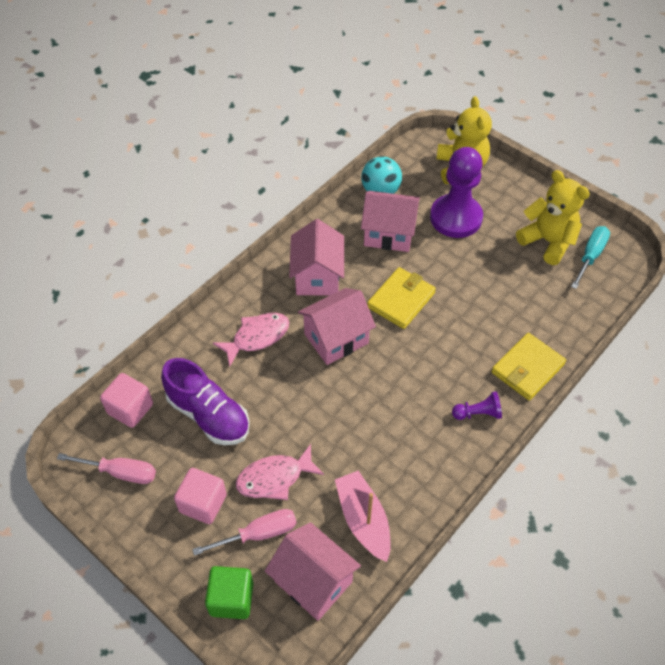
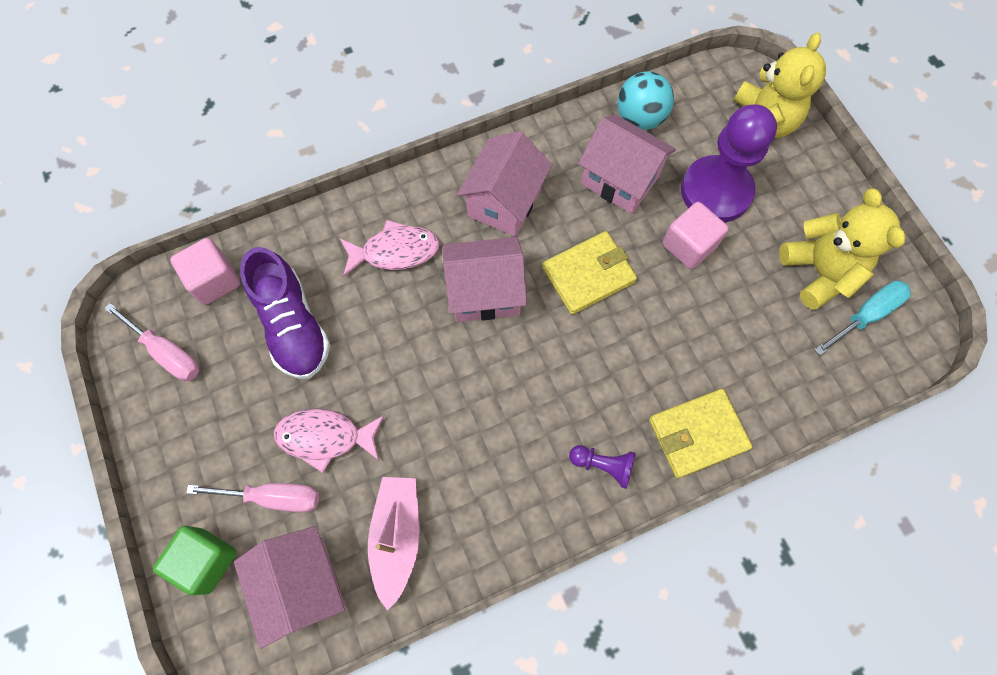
camera: 25 degrees right, 15 degrees up
pink cube [174,468,227,524] -> pink cube moved to [662,202,729,269]

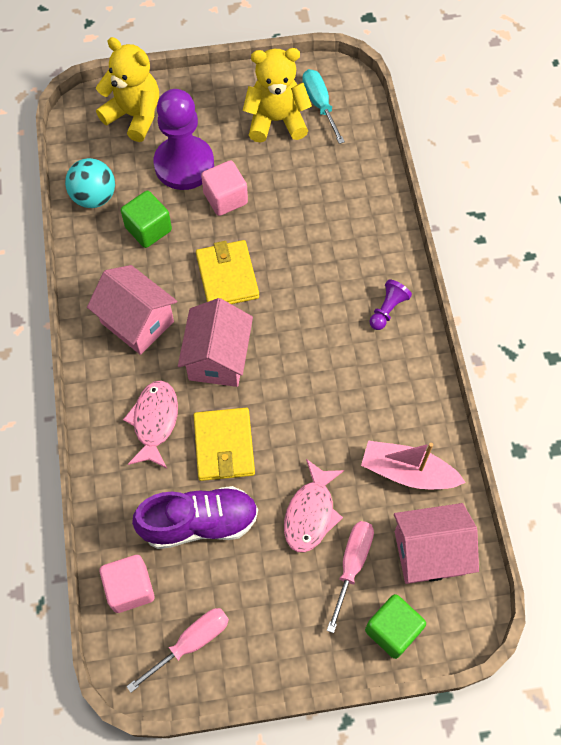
camera: 75 degrees left, 5 degrees down
pink house [578,115,676,214] -> green cube [121,191,172,248]
yellow wallet [649,389,753,478] -> yellow wallet moved to [194,408,255,481]

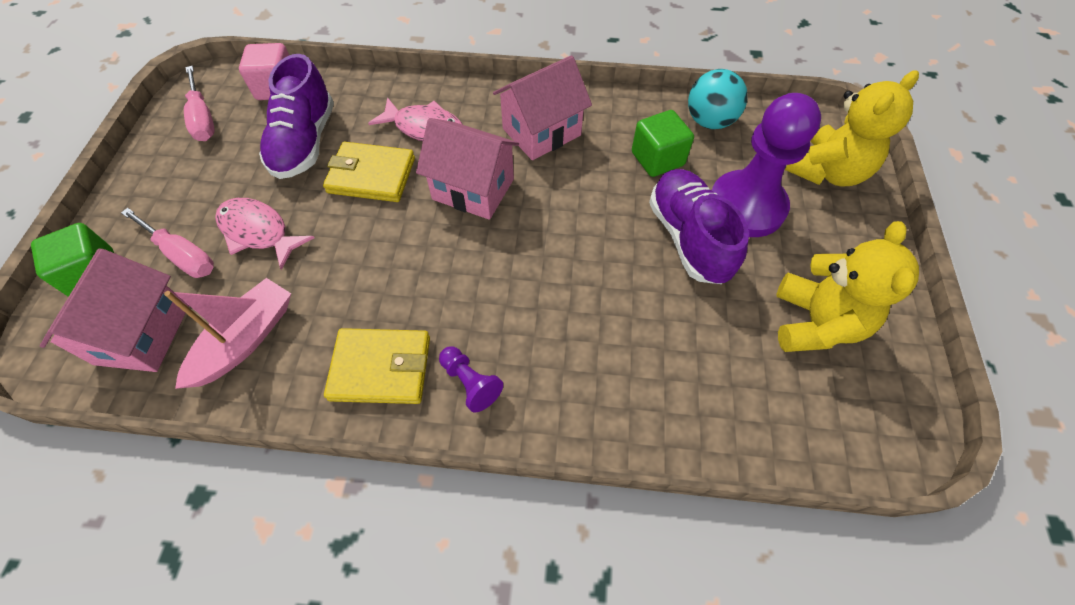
camera: 105 degrees right, 5 degrees down
yellow wallet [196,240,259,304] -> yellow wallet moved to [324,328,430,404]
pink cube [201,160,248,216] -> purple shoe [649,169,749,284]
turquoise screwdriver [302,69,345,144] -> none

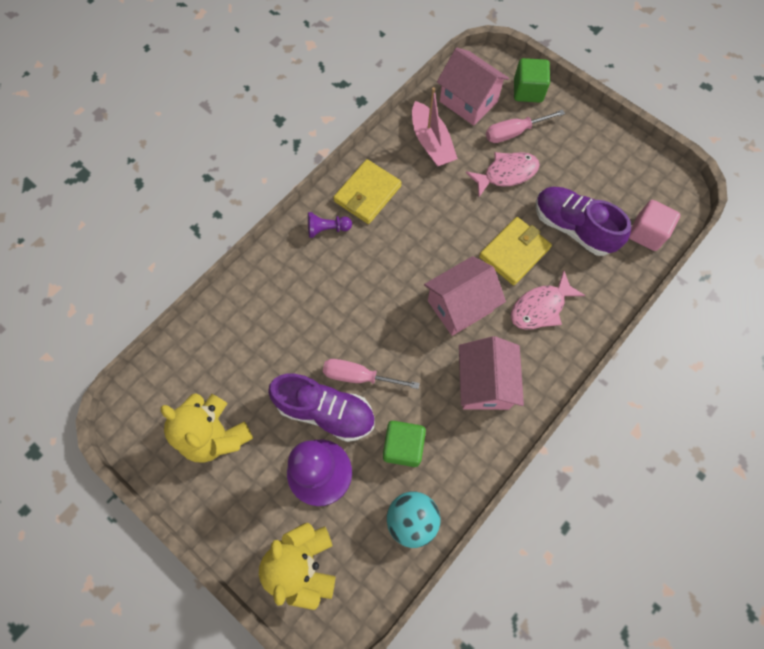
camera: 125 degrees right, 10 degrees up
pink screwdriver [184,66,215,141] -> pink screwdriver moved to [323,359,420,389]

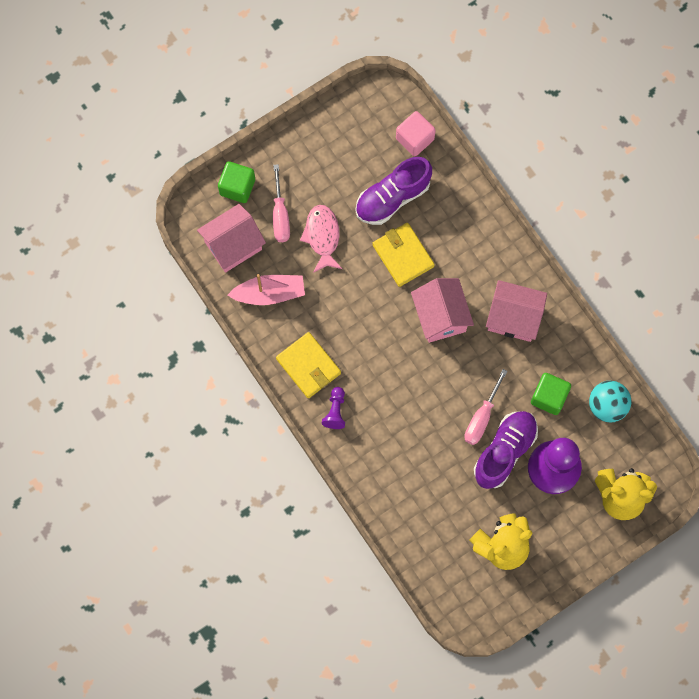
camera: 75 degrees left, 5 degrees up
pink fish [511,271,585,330] -> none

